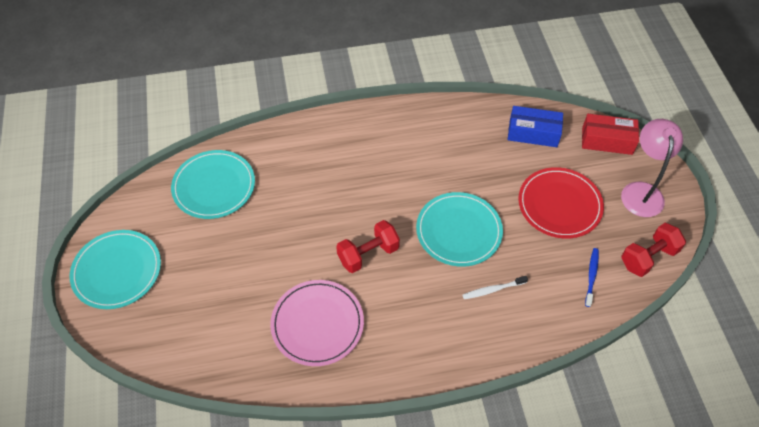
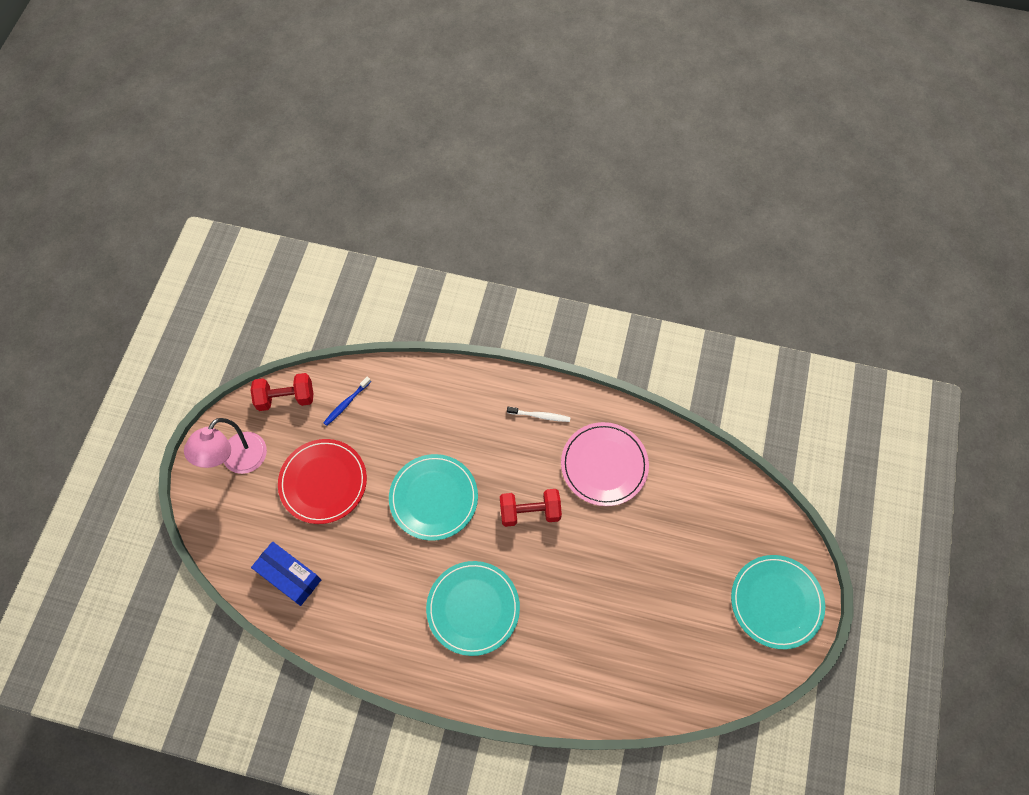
camera: 155 degrees left, 10 degrees up
turquoise plate [171,150,255,219] -> turquoise plate moved to [426,561,520,656]
white toothbrush [462,276,528,299] -> white toothbrush moved to [507,407,571,422]
red box [582,114,639,155] -> none

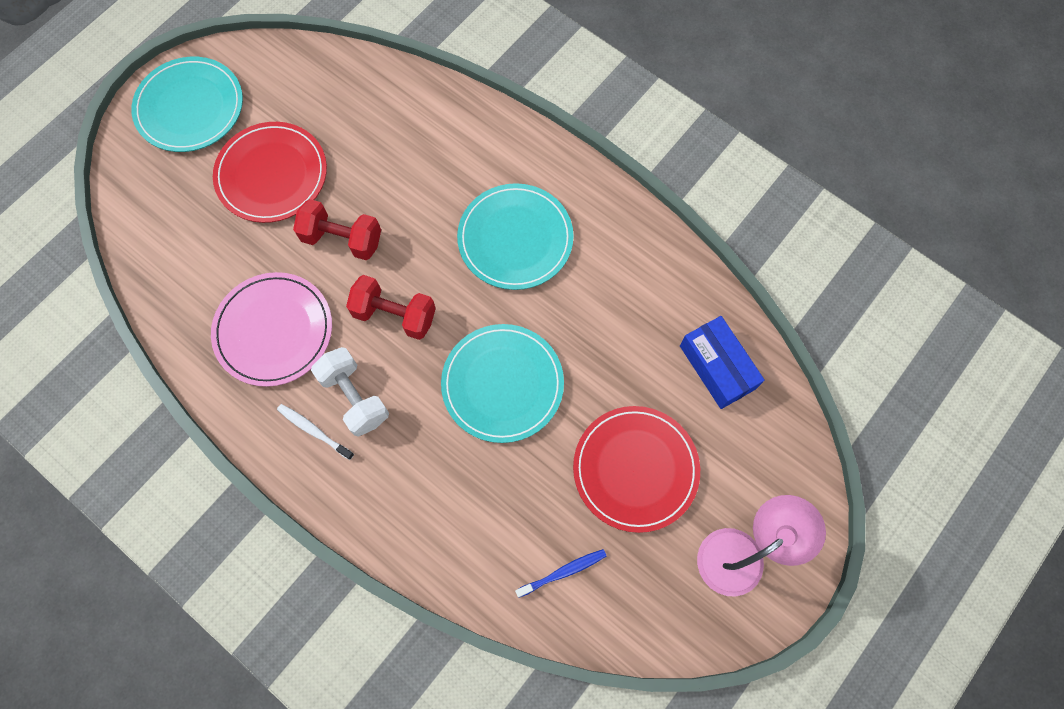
camera: 155 degrees left, 5 degrees up
red dumbbell [250,373,313,411] -> red dumbbell moved to [293,199,381,260]
none -> red plate [213,122,327,223]
none -> white dumbbell [311,347,389,437]

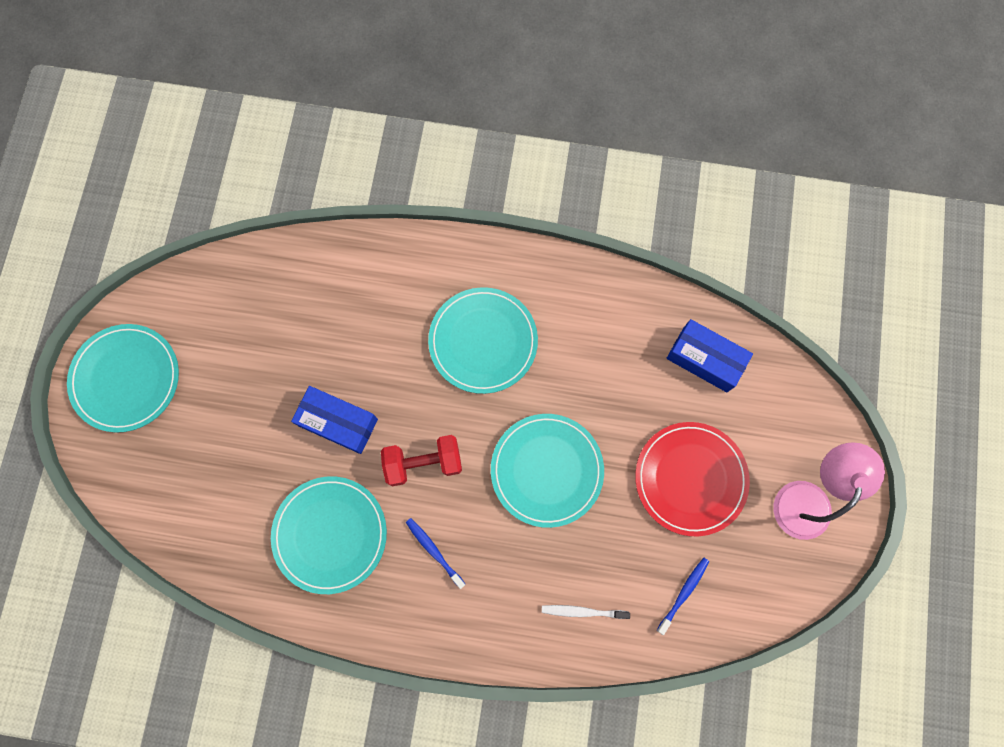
camera: 30 degrees left, 5 degrees up
pink plate [211,272,332,387] -> turquoise plate [271,476,387,594]
red plate [213,122,327,223] -> none
white toothbrush [277,404,354,460] -> white toothbrush moved to [542,605,630,619]
red dumbbell [293,199,381,260] -> blue box [291,386,378,454]
white dumbbell [311,347,389,437] -> blue toothbrush [405,518,465,589]

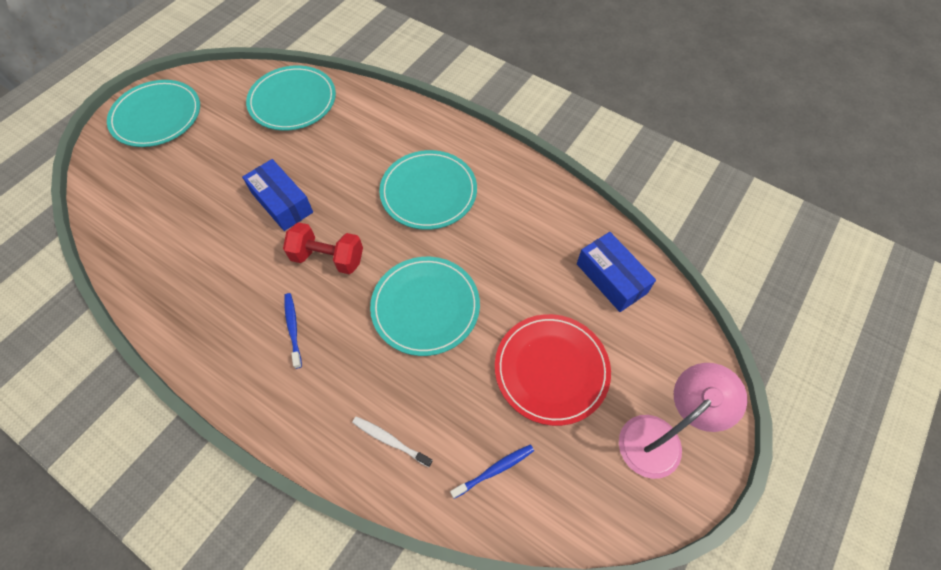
camera: 25 degrees right, 15 degrees down
turquoise plate [271,476,387,594] -> turquoise plate moved to [246,65,336,131]

